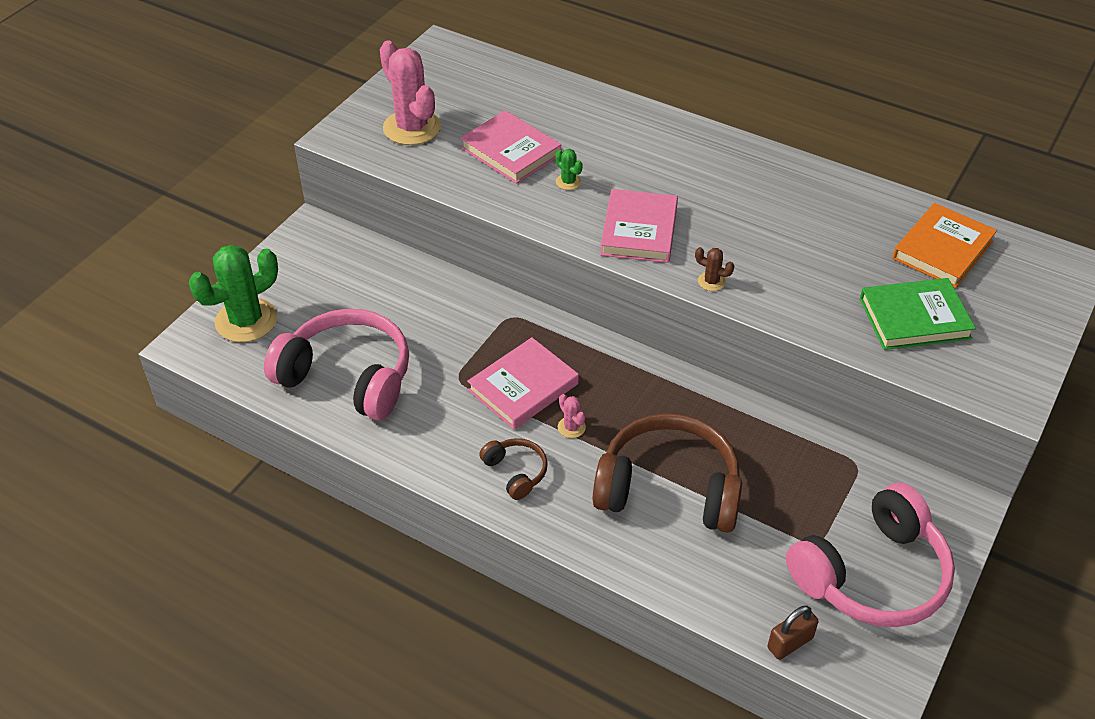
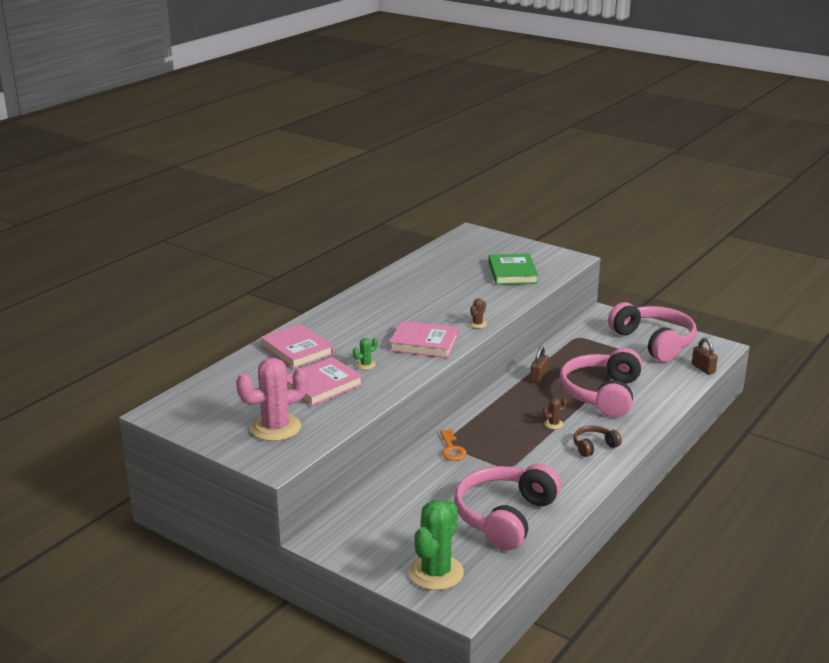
camera: 85 degrees left, 20 degrees down
green cactus [189,245,278,342] -> green cactus turned 60 degrees clockwise [409,500,464,590]
pink book [467,337,579,429] -> pink book moved to [260,324,334,369]
pink cactus [558,394,586,438] -> brown cactus [542,398,568,429]
brown headphones [593,413,742,533] -> pink headphones [559,348,642,418]
orange book [892,203,997,288] -> none
none -> orange key [440,429,467,461]
none -> brown padlock [530,346,549,384]

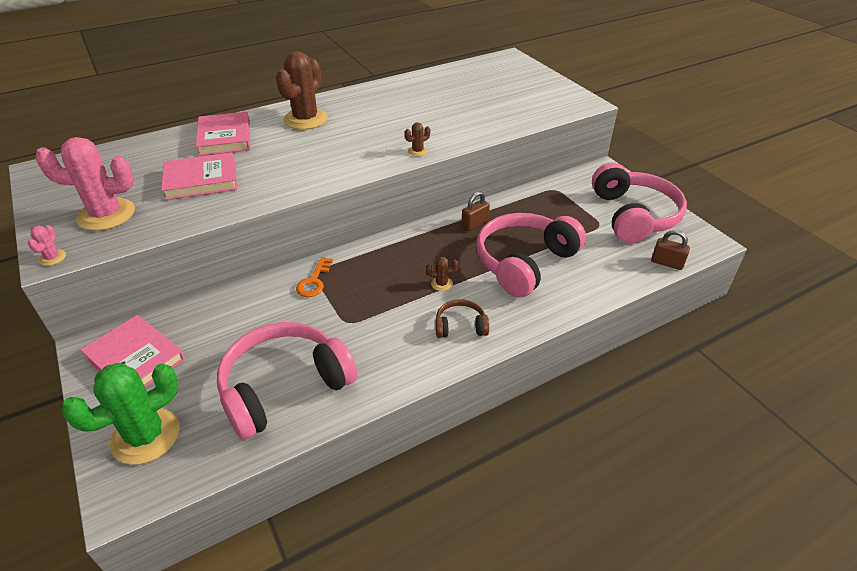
camera: 25 degrees right, 15 degrees up
green cactus [353,338,378,370] -> none
pink book [390,321,459,358] -> pink book moved to [80,315,185,387]
green book [488,254,538,285] -> none
brown padlock [692,338,718,375] -> brown padlock turned 60 degrees counterclockwise [651,230,690,270]
none -> pink cactus [28,225,66,266]
none -> brown cactus [276,51,328,130]

